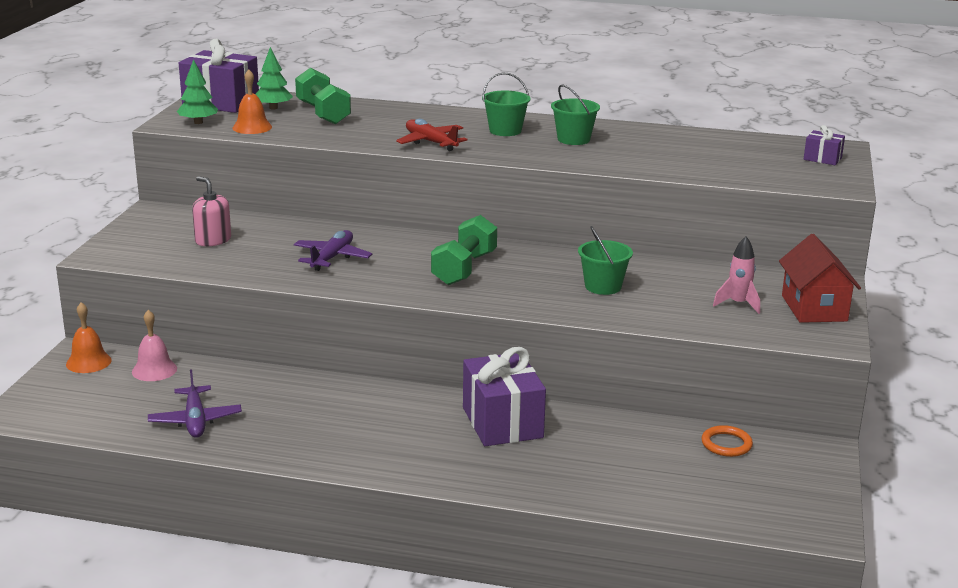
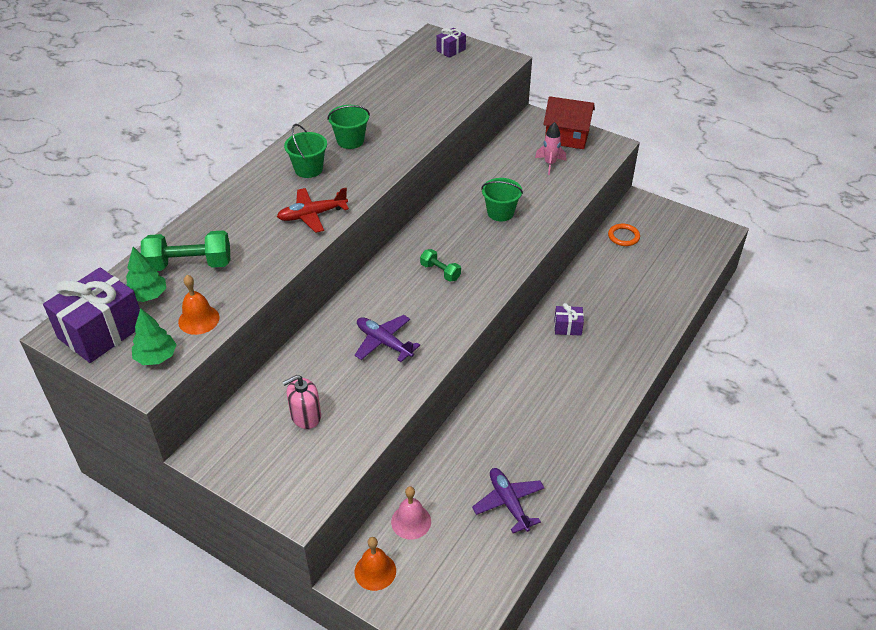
camera: 70 degrees left, 20 degrees up
purple plane [148,369,242,438] -> purple plane turned 120 degrees counterclockwise [472,468,545,533]
green dumbbell [431,215,497,285] -> green dumbbell [420,249,461,282], size x0.56
purple gift [463,347,546,446] -> purple gift [554,303,584,335], size x0.48

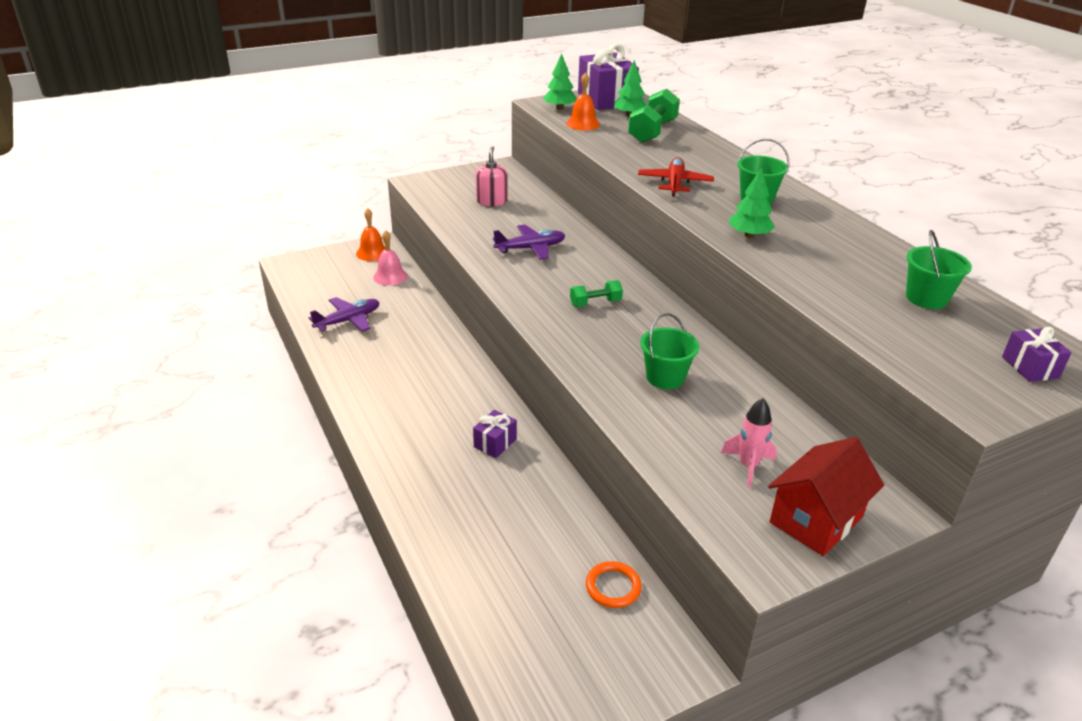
camera: 120 degrees right, 10 degrees down
green bucket [327,105,370,149] -> green bucket moved to [906,230,972,309]
purple plane [472,468,545,533] -> purple plane turned 45 degrees counterclockwise [309,297,379,332]
none -> green tree [729,168,775,238]

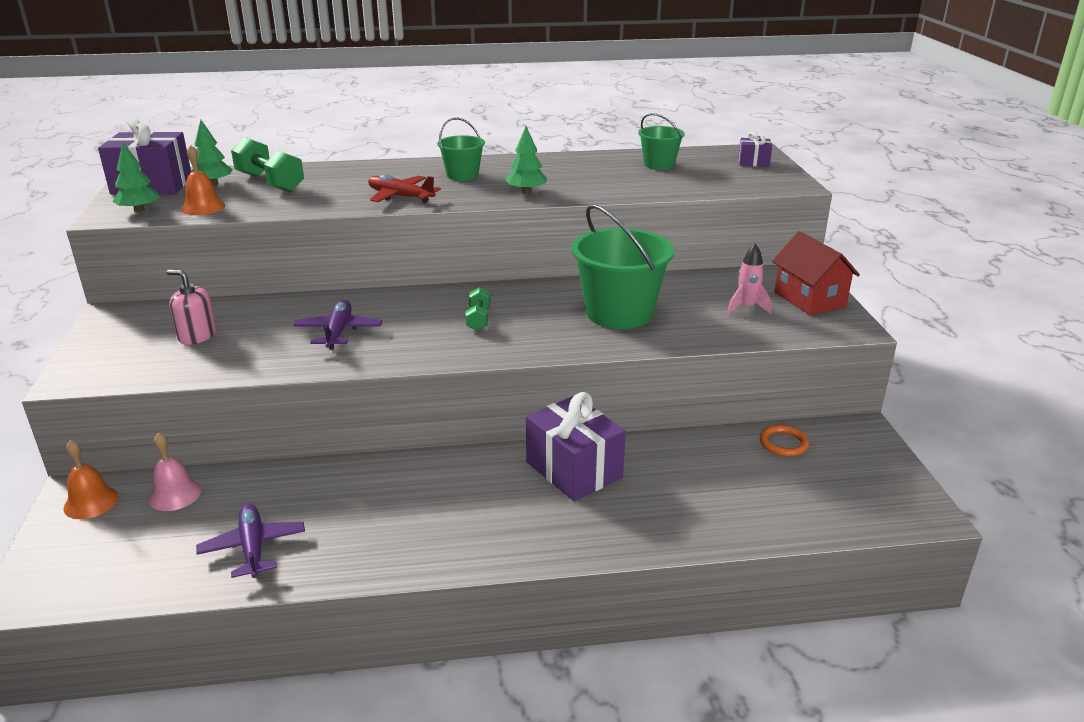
camera: 70 degrees left, 5 degrees down
purple gift [473,410,517,458] -> purple gift [526,392,626,501], size x2.07
green bucket [640,313,699,389] -> green bucket [571,204,674,329], size x1.87

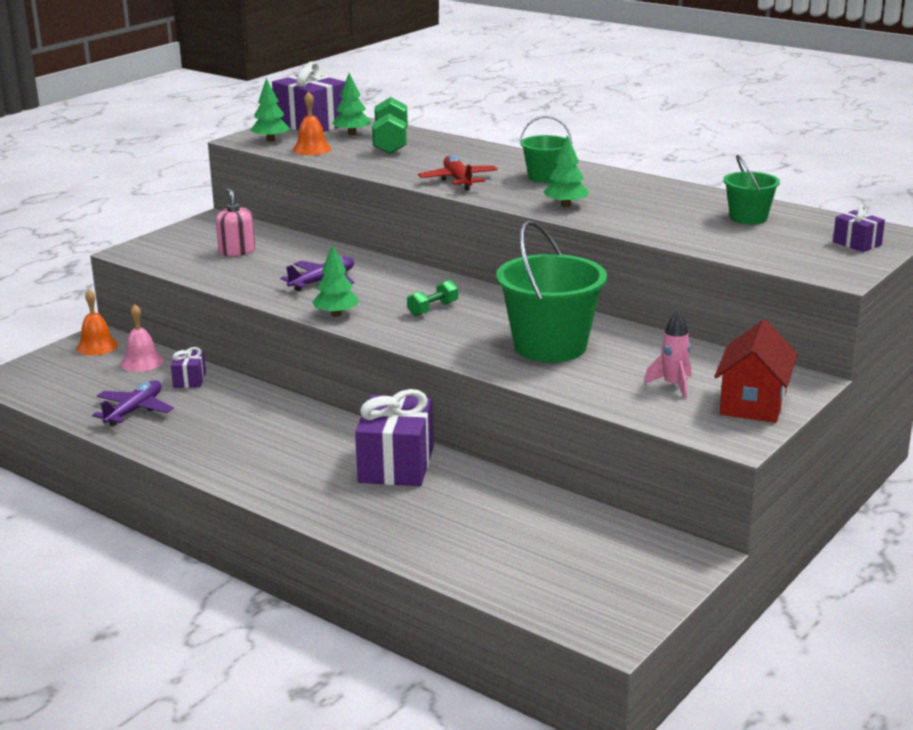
camera: 45 degrees right, 5 degrees down
orange ring [760,425,809,457] -> none
none -> purple gift [171,347,206,388]
none -> green tree [312,245,359,317]

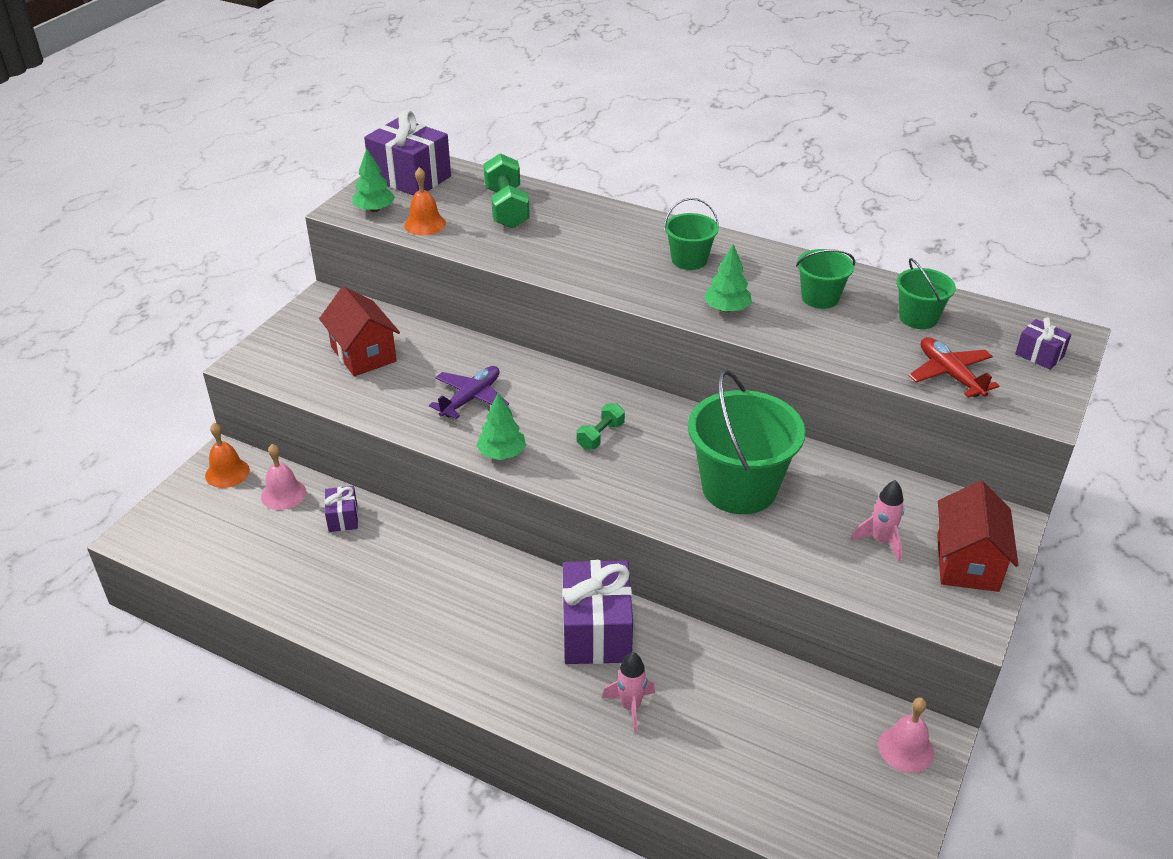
camera: 10 degrees left, 15 degrees up
purple plane [92,380,174,426] -> none
pink soap dispenser [216,188,255,256] -> red house [319,287,400,376]
green tree [332,73,371,135] -> none
red plane [418,155,498,190] -> red plane moved to [909,337,999,398]
none -> pink rocket [602,652,655,733]
none -> green bucket [796,249,855,309]
none -> pink bell [878,698,934,773]

